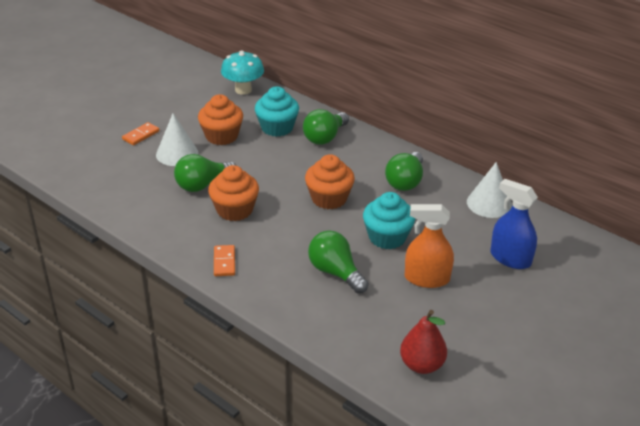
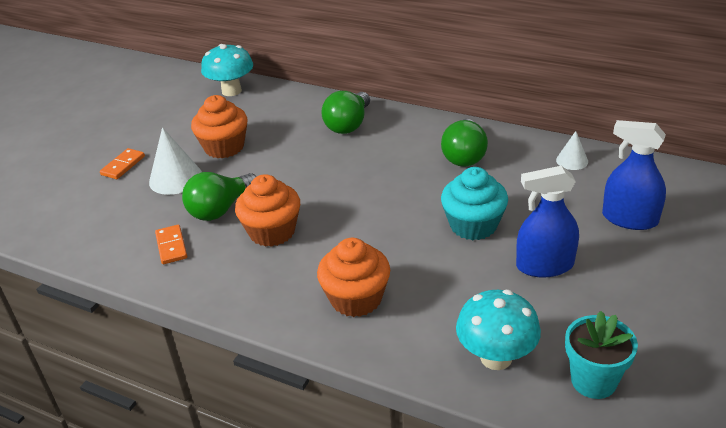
camera: 10 degrees left, 0 degrees up
orange domino [214,245,235,276] -> orange domino moved to [155,225,187,264]
turquoise cupcake [255,86,299,137] -> none
orange cupcake [305,154,355,209] -> orange cupcake moved to [317,238,390,317]
green light bulb [308,231,369,293] -> none
red pear [400,310,447,374] -> turquoise flower pot [565,311,638,399]
orange spray bottle [405,204,454,288] -> blue spray bottle [516,166,579,278]
white cone [467,162,512,218] -> white cone [556,131,588,170], size x0.58
none -> turquoise mushroom [456,290,541,370]

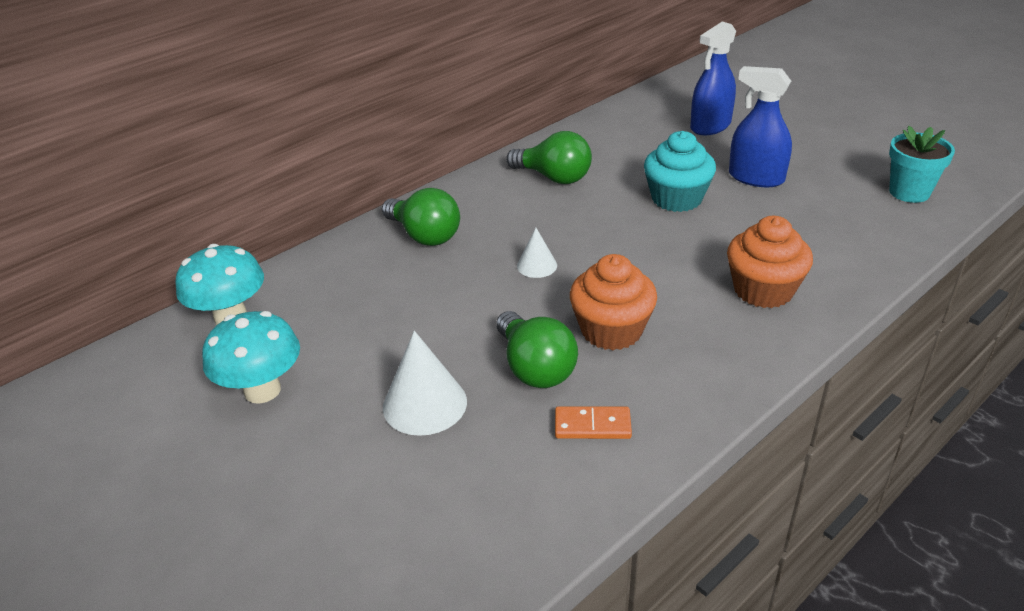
camera: 70 degrees left, 0 degrees up
orange domino [100,148,145,179] -> none
orange cupcake [191,95,247,158] -> none
turquoise mushroom [456,290,541,370] -> turquoise mushroom moved to [202,311,300,404]
blue spray bottle [516,166,579,278] -> blue spray bottle turned 105 degrees clockwise [729,66,792,187]
white cone [556,131,588,170] -> white cone moved to [517,228,557,278]

